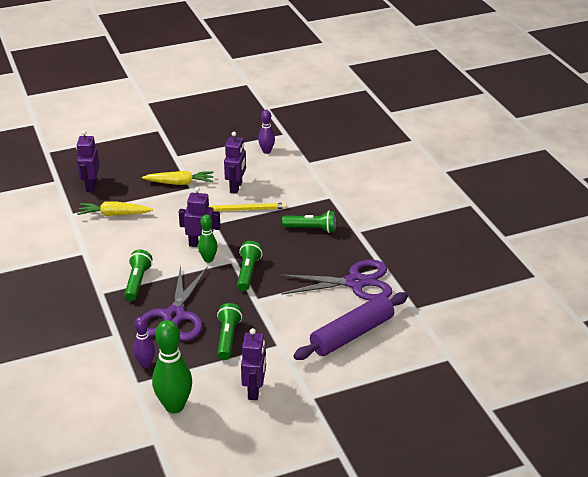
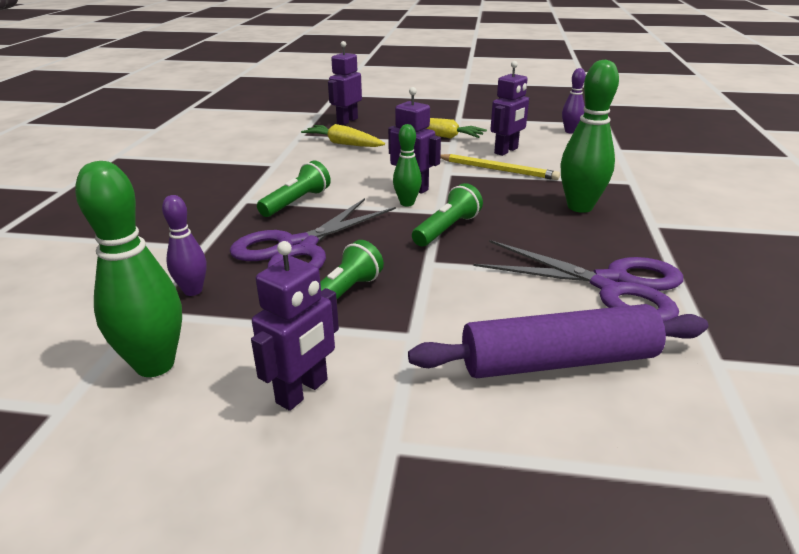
camera: 30 degrees right, 5 degrees down
green flashlight [282,211,336,233] -> green bowling pin [561,59,619,213]

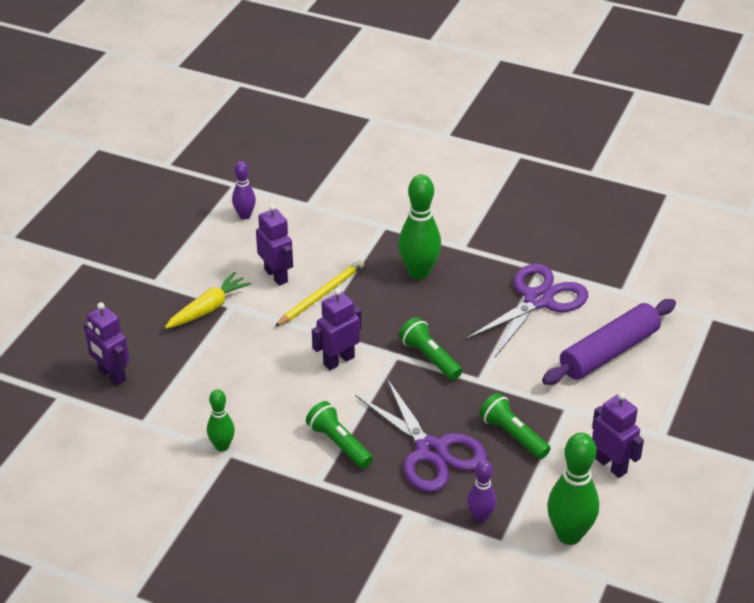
camera: 75 degrees left, 10 degrees up
yellow carrot [301,124,385,147] -> none
green bowling pin [393,124,422,206] -> green bowling pin moved to [207,389,235,452]
purple rolling pin [408,304,708,378] -> purple rolling pin turned 45 degrees clockwise [542,299,676,385]

